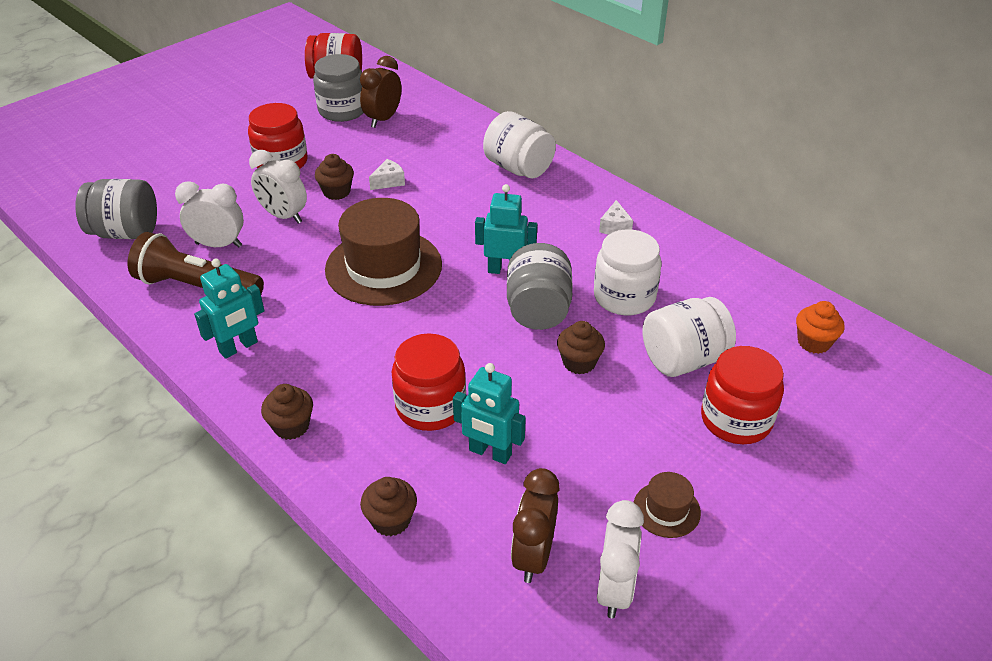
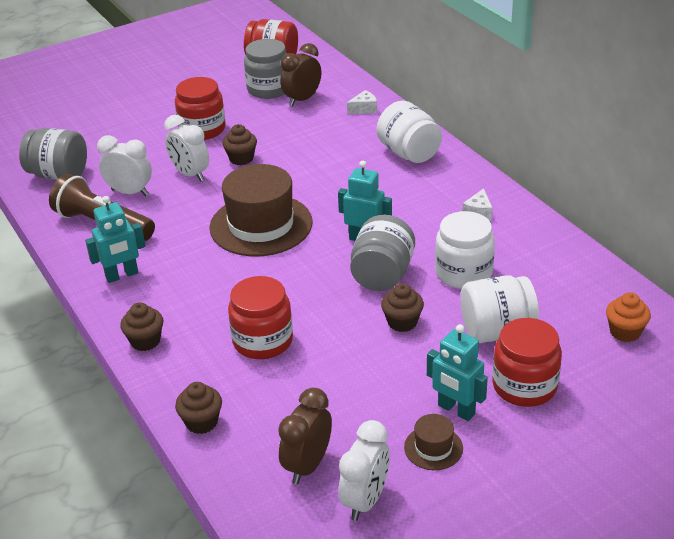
camera: 15 degrees right, 5 degrees down
white cheese [369,159,405,190] -> white cheese moved to [347,90,377,114]
turquoise robot [453,363,526,464] -> turquoise robot moved to [427,324,488,421]

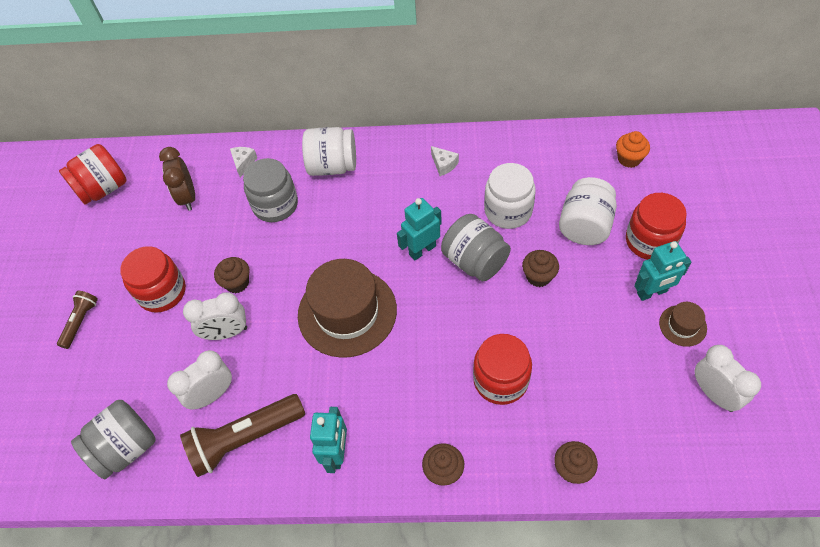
camera: 55 degrees left, 20 degrees up
grey jar [244,39,287,99] -> grey jar moved to [243,158,298,222]
brown clock [278,387,332,484] -> none
none -> brown flashlight [57,291,98,349]

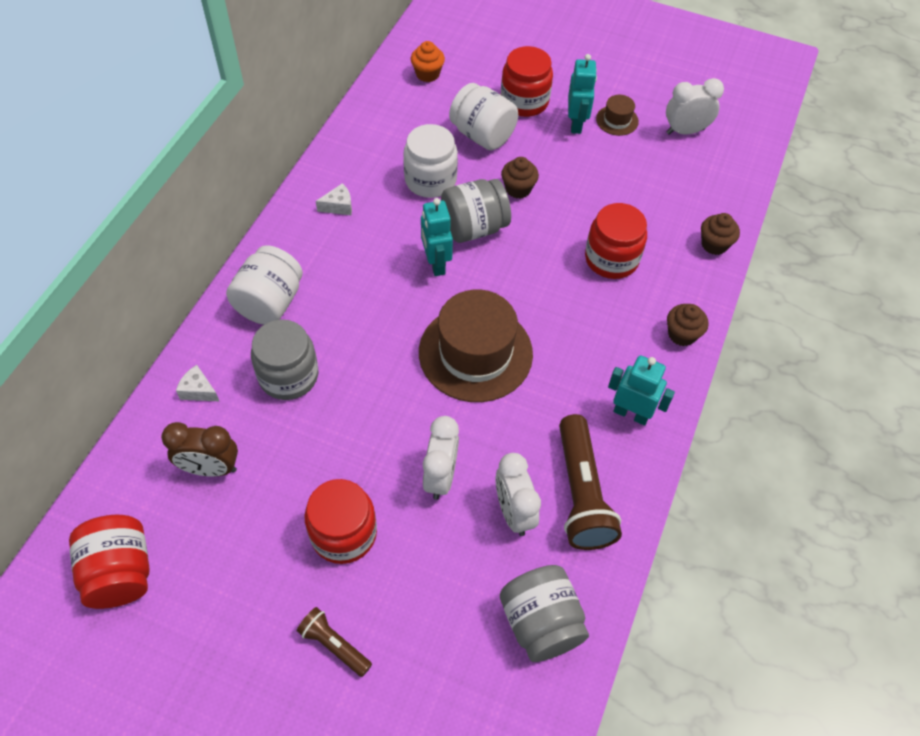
camera: 75 degrees left, 0 degrees up
brown cupcake [214,257,250,293] -> none

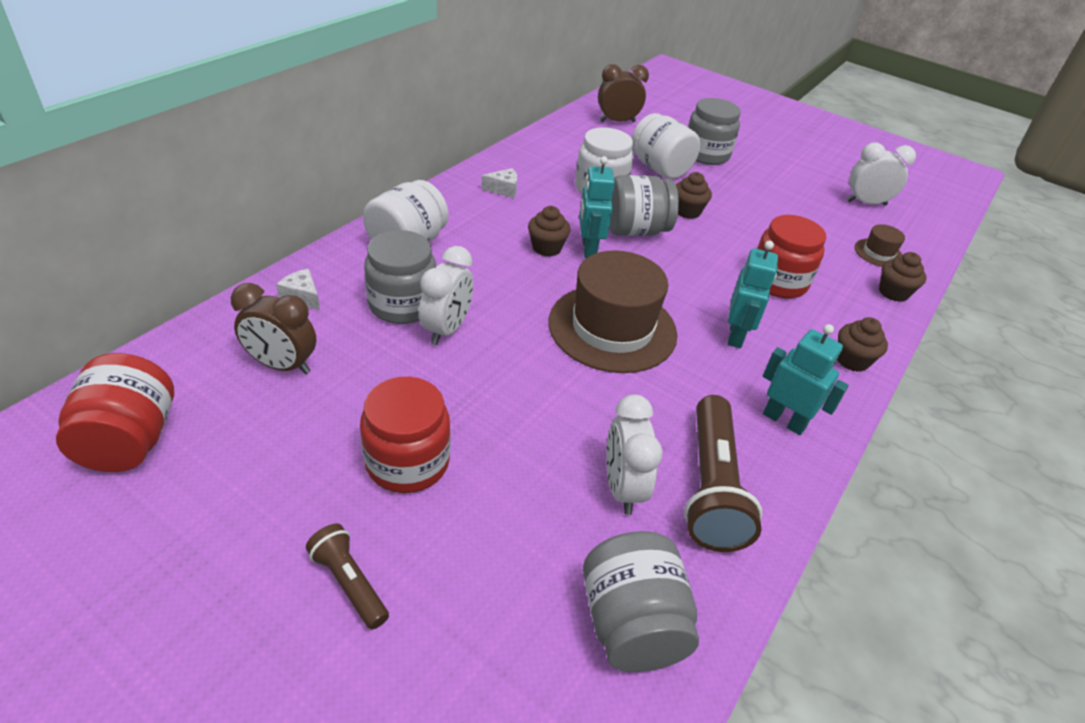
camera: 10 degrees right, 15 degrees down
orange cupcake [411,41,445,82] -> brown clock [598,64,649,122]
white clock [423,416,459,500] -> white clock moved to [419,246,473,345]
red jar [501,46,553,117] -> grey jar [688,98,741,165]
turquoise robot [568,54,597,134] -> turquoise robot moved to [728,241,778,348]
brown hat [596,95,639,136] -> brown hat moved to [854,224,905,267]
none -> brown cupcake [528,206,570,257]

